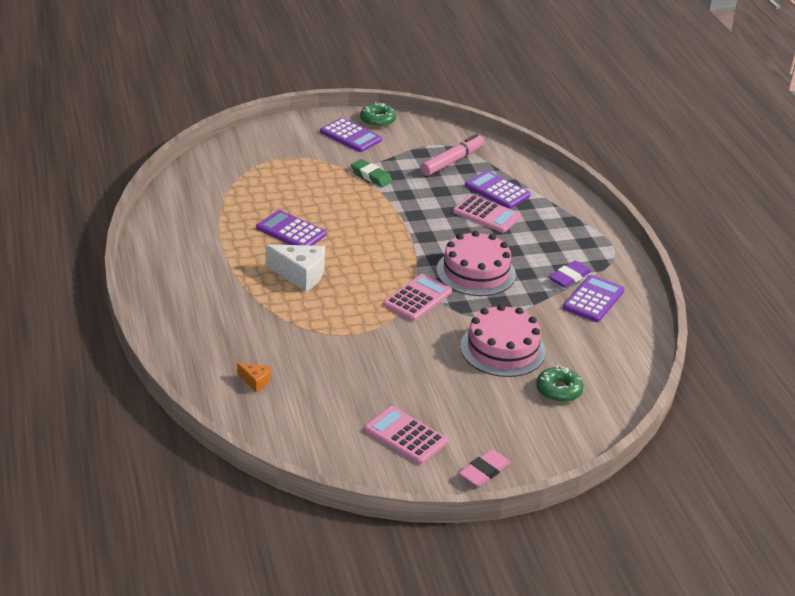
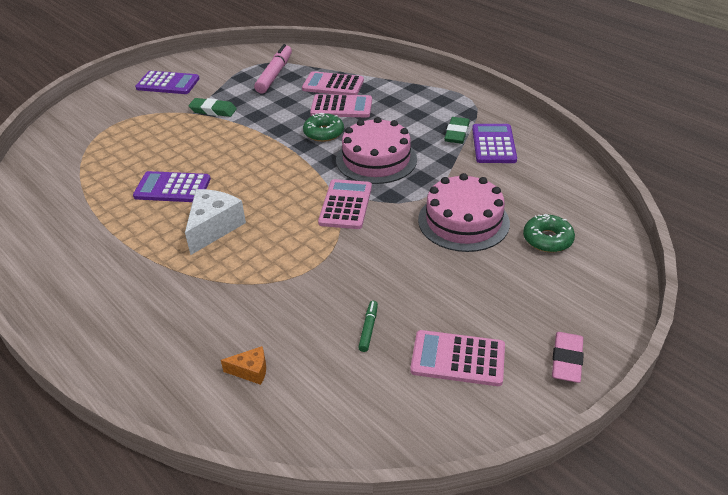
camera: 25 degrees left, 5 degrees up
white cheese [266,244,325,292] -> white cheese turned 60 degrees counterclockwise [185,189,246,255]
green donut [360,102,396,127] -> green donut moved to [303,113,344,142]
purple calculator [465,170,531,209] -> pink calculator [302,71,364,95]
purple eraser [549,261,591,288] -> green eraser [444,117,470,144]
none -> green marker [358,301,378,352]

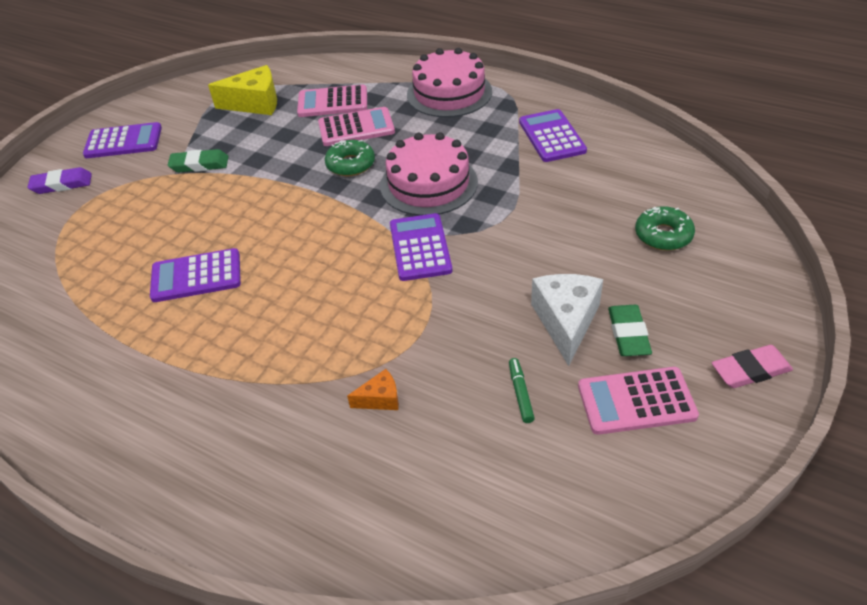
camera: 15 degrees left, 5 degrees up
white cheese [185,189,246,255] -> white cheese moved to [531,274,603,366]
orange cheese [221,346,266,385] -> orange cheese moved to [347,369,399,410]
pink marker [254,44,292,94] -> yellow cheese [208,65,277,115]
pink calculator [318,179,372,229] -> purple calculator [390,213,452,281]
pink cake [418,173,510,252] -> pink cake moved to [407,48,492,117]
green eraser [444,117,470,144] -> green eraser moved to [608,305,652,356]
pink eraser [552,332,584,383] -> pink eraser turned 75 degrees clockwise [712,345,793,388]
none -> purple eraser [28,167,92,194]

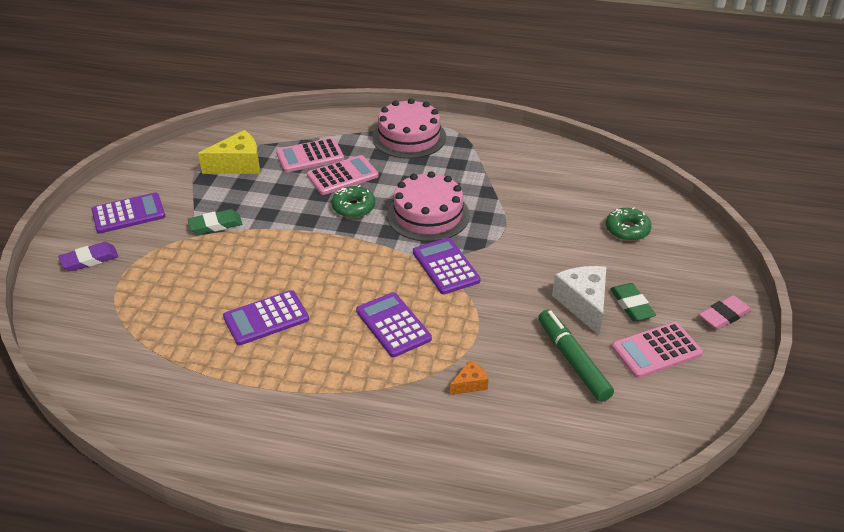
camera: 20 degrees left, 5 degrees down
green marker [509,358,535,423] -> green marker [538,309,614,402], size x2.06
purple calculator [519,109,587,162] -> purple calculator moved to [356,292,432,357]

